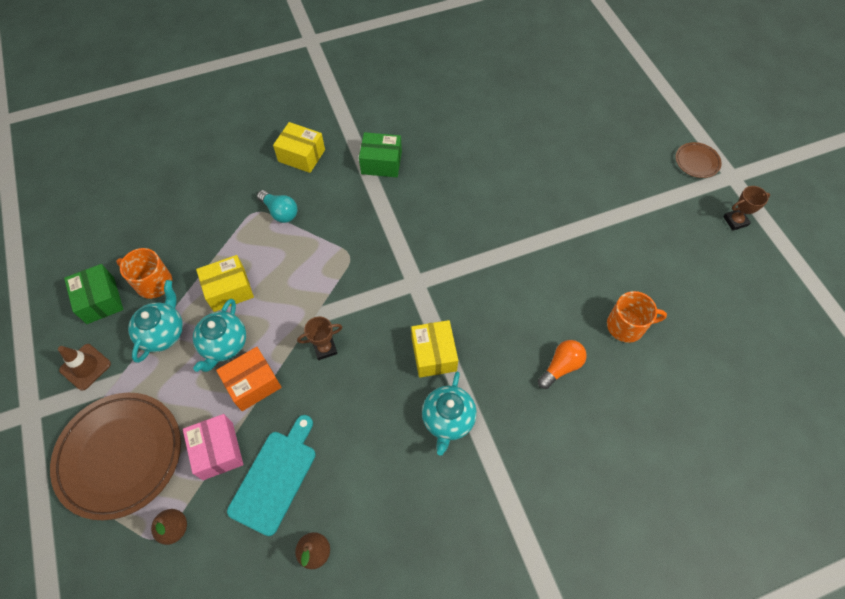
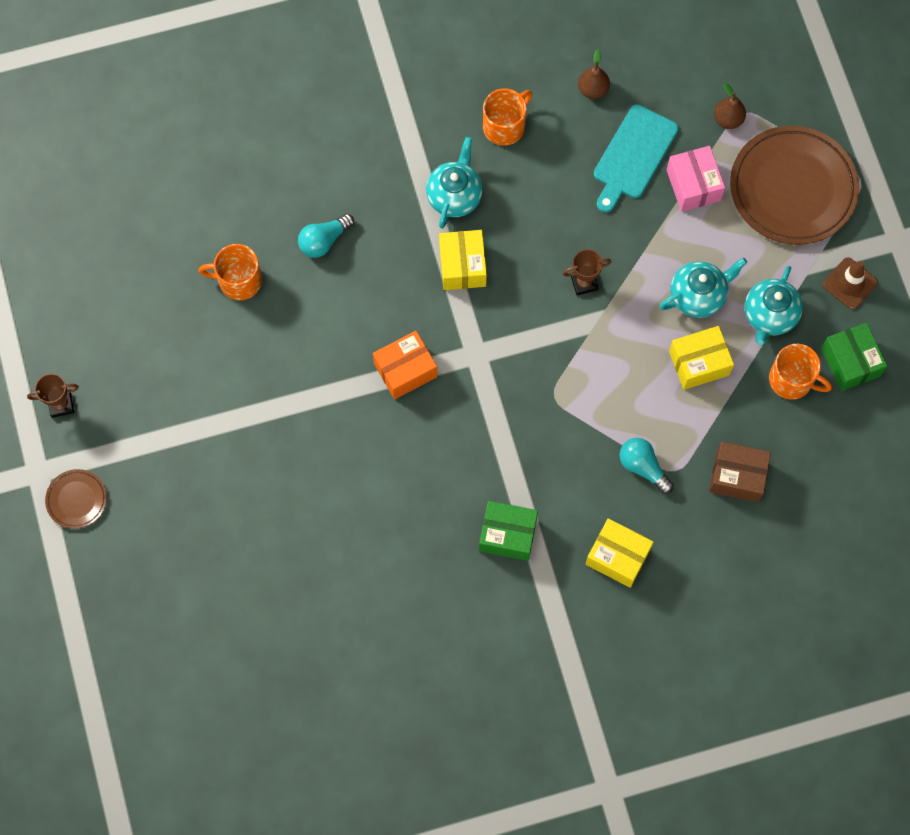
camera: 175 degrees left, 10 degrees up
turquoise teapot [193,299,246,372] -> turquoise teapot turned 45 degrees clockwise [660,258,747,318]
orange box [216,347,282,411] -> orange box moved to [373,331,437,399]
orange light bulb [538,340,587,389] -> turquoise light bulb [298,214,354,258]
none -> orange mug [483,88,532,146]
none -> brown box [709,442,771,502]

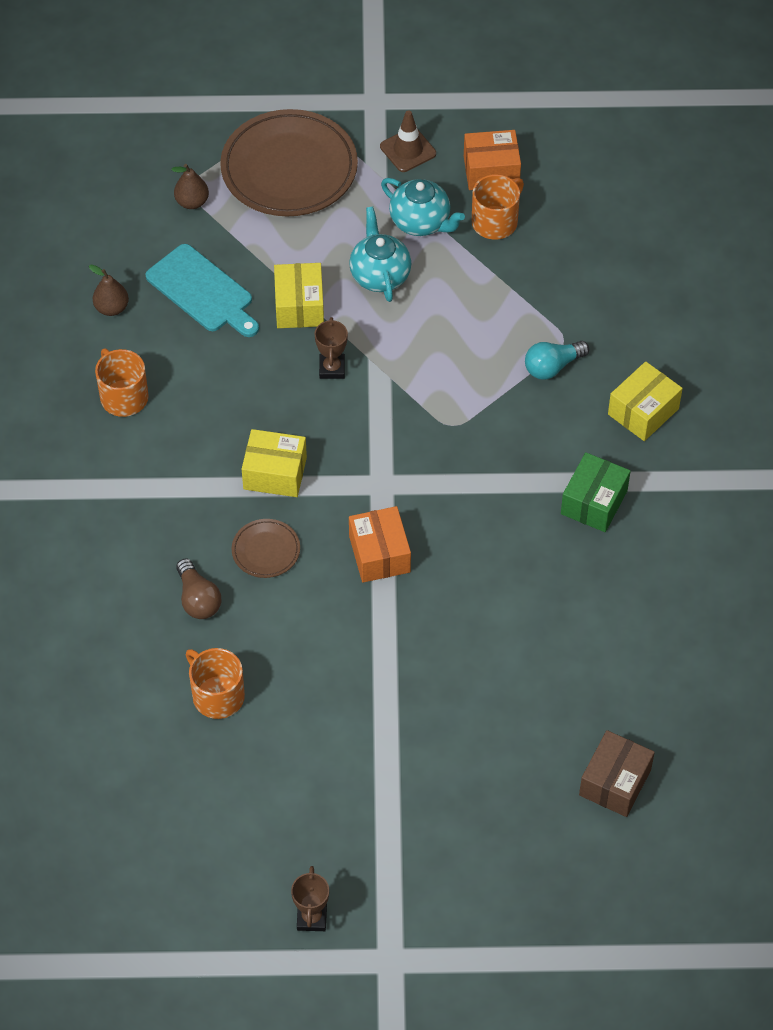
camera: 75 degrees left, 15 degrees down
brown plate [45,469,107,529] -> brown plate moved to [231,519,300,578]
orange mug [199,244,262,300] -> orange mug turned 120 degrees clockwise [186,648,245,719]
turquoise light bulb [298,214,354,258] -> brown light bulb [176,558,221,619]
turquoise teapot [426,137,483,229] -> none
pink box [666,146,725,212] -> none
yellow box [669,326,734,390] -> yellow box moved to [274,263,324,328]
brown box [709,442,771,502] -> brown box moved to [579,730,655,817]
green box [821,323,887,391] -> orange box [464,130,521,190]

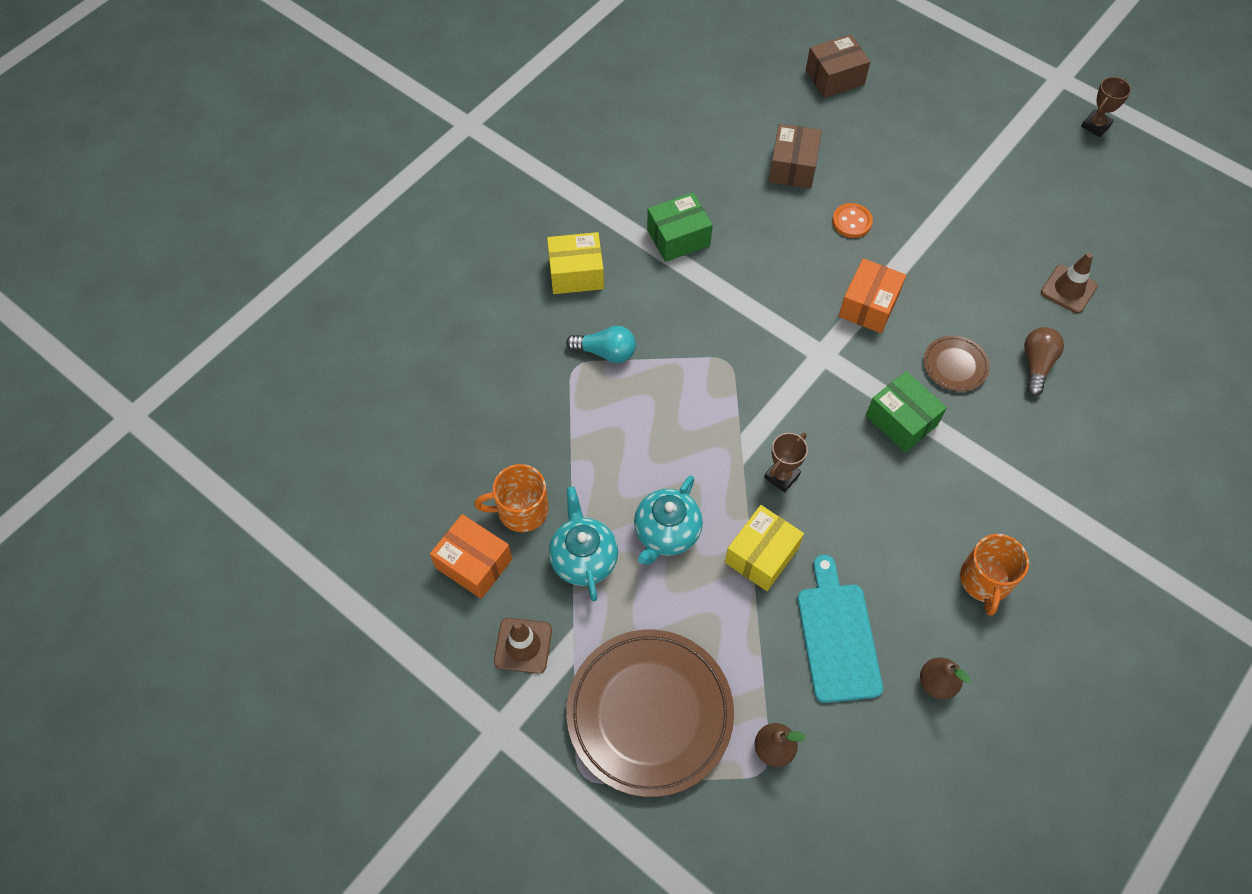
camera: 140 degrees left, 5 degrees up
orange mug [186,648,245,719] -> brown traffic cone [1041,252,1098,313]
yellow box [242,429,307,497] -> green box [866,371,947,452]
none -> brown box [769,124,822,189]
none -> orange button [832,203,873,238]

